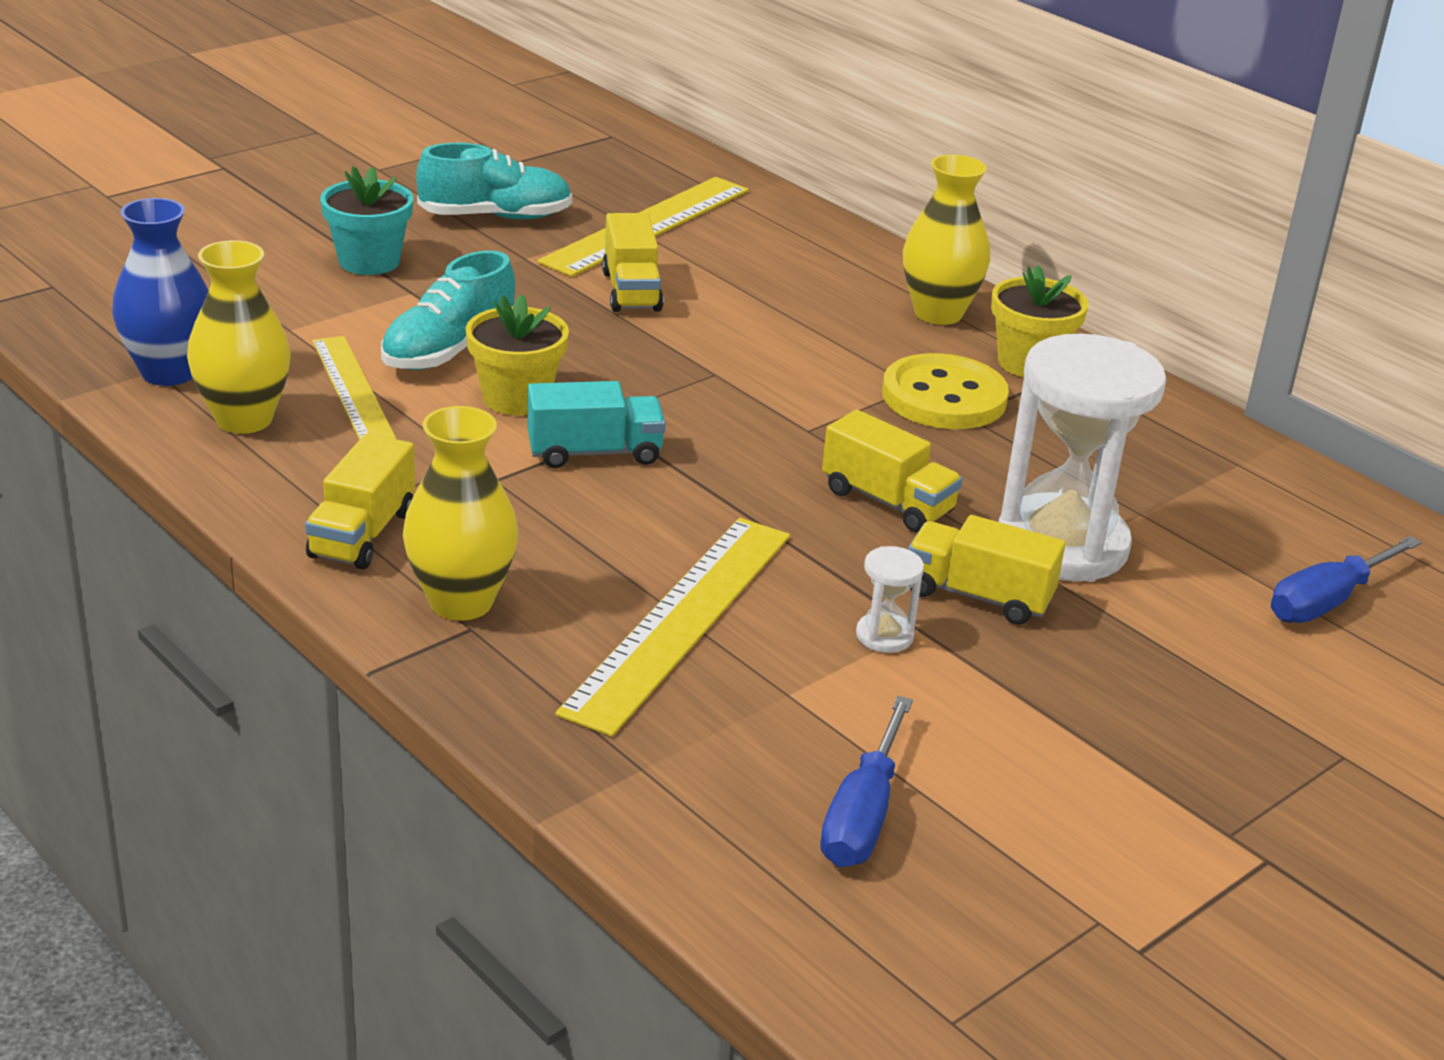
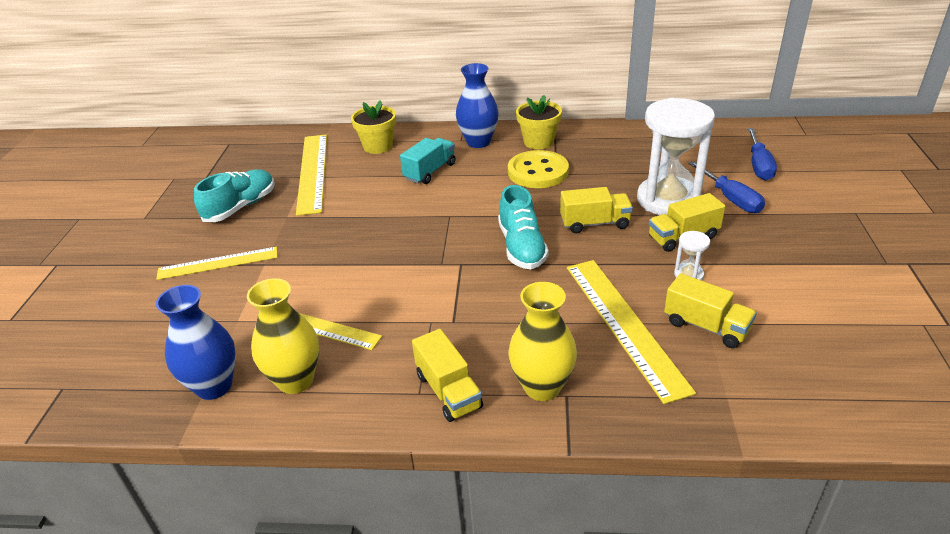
camera: 40 degrees left, 5 degrees up
turquoise flower pot [320,166,413,275] -> yellow ruler [156,247,277,280]
turquoise shoe [381,250,515,370] -> turquoise shoe moved to [498,185,549,269]
yellow flower pot [466,294,569,415] -> yellow flower pot moved to [351,100,396,154]
turquoise truck [527,381,666,468] -> turquoise truck moved to [400,138,456,184]
yellow truck [602,213,664,312] -> yellow truck moved to [664,273,757,348]
blue screwdriver [820,696,913,867] -> blue screwdriver moved to [688,161,765,213]
yellow vase [903,155,990,325] -> blue vase [456,63,499,148]

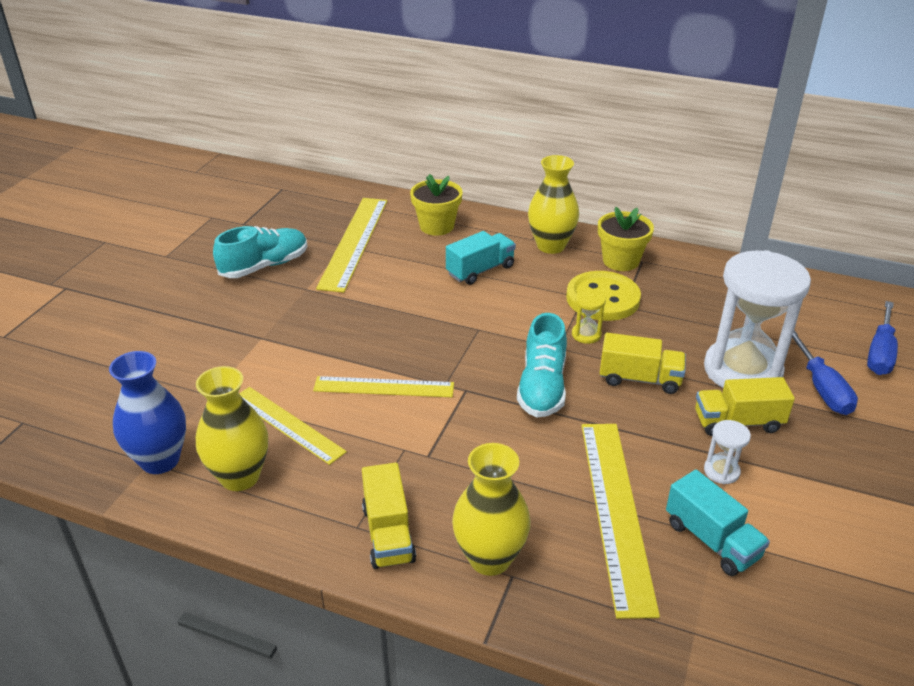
camera: 15 degrees right, 0 degrees up
yellow ruler [156,247,277,280] -> yellow ruler moved to [313,376,454,397]
blue vase [456,63,499,148] -> yellow vase [528,155,579,254]
yellow truck [664,273,757,348] -> turquoise truck [666,470,770,576]
none -> yellow hourglass [572,289,606,344]

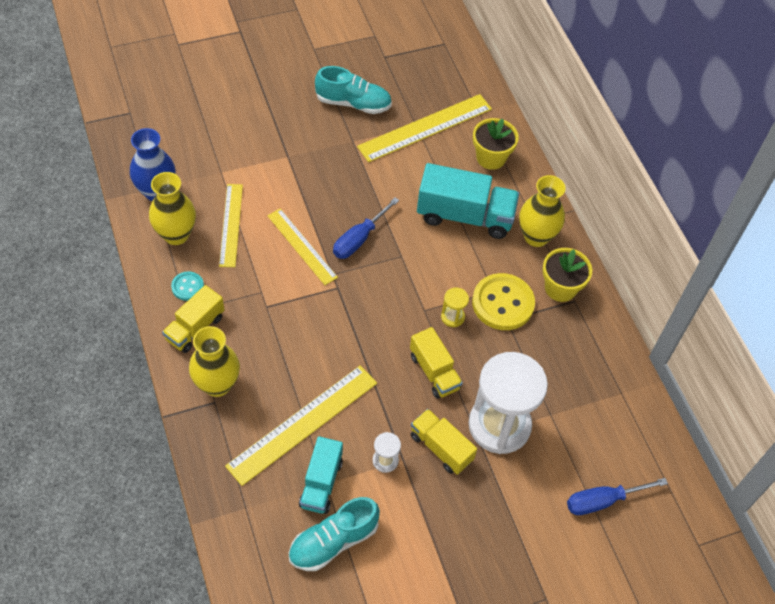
camera: 45 degrees right, 20 degrees up
turquoise truck [446,231,516,285] -> turquoise truck [417,163,519,239], size x1.63
turquoise shoe [517,313,567,417] -> turquoise shoe moved to [289,497,380,571]
blue screwdriver [792,330,858,415] -> blue screwdriver moved to [333,197,399,259]
none -> turquoise button [171,271,204,301]

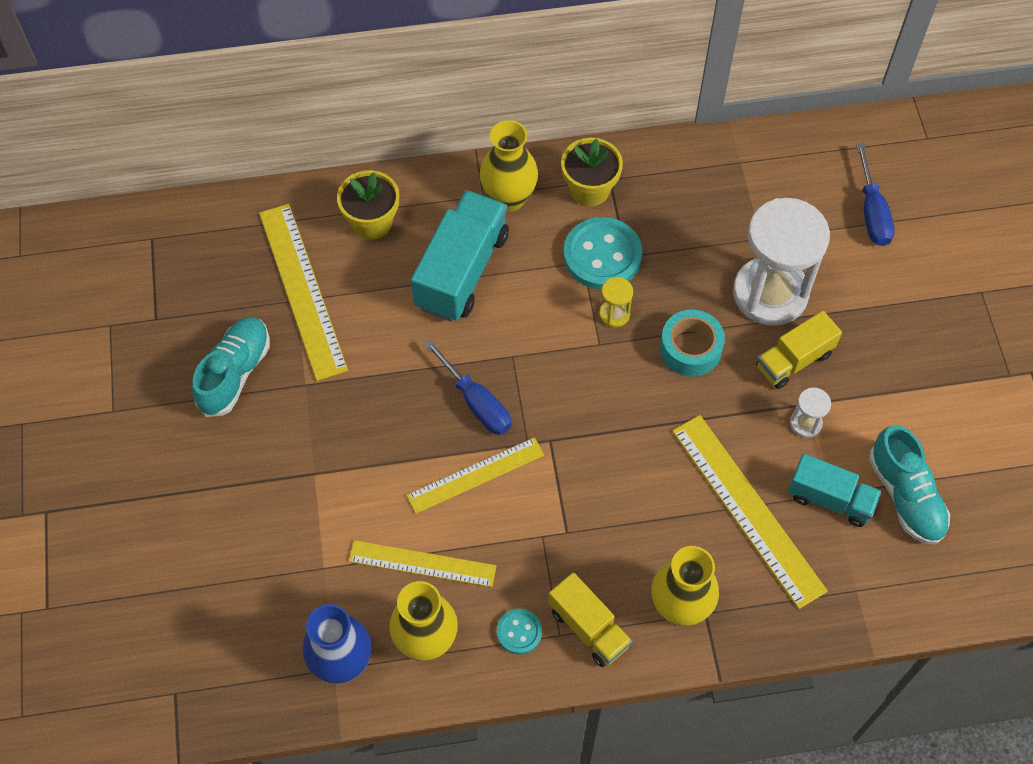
camera: 75 degrees left, 5 degrees up
yellow truck [410,327,463,399] -> turquoise tape [660,310,725,377]
yellow button [472,273,535,330] -> turquoise button [563,217,643,290]

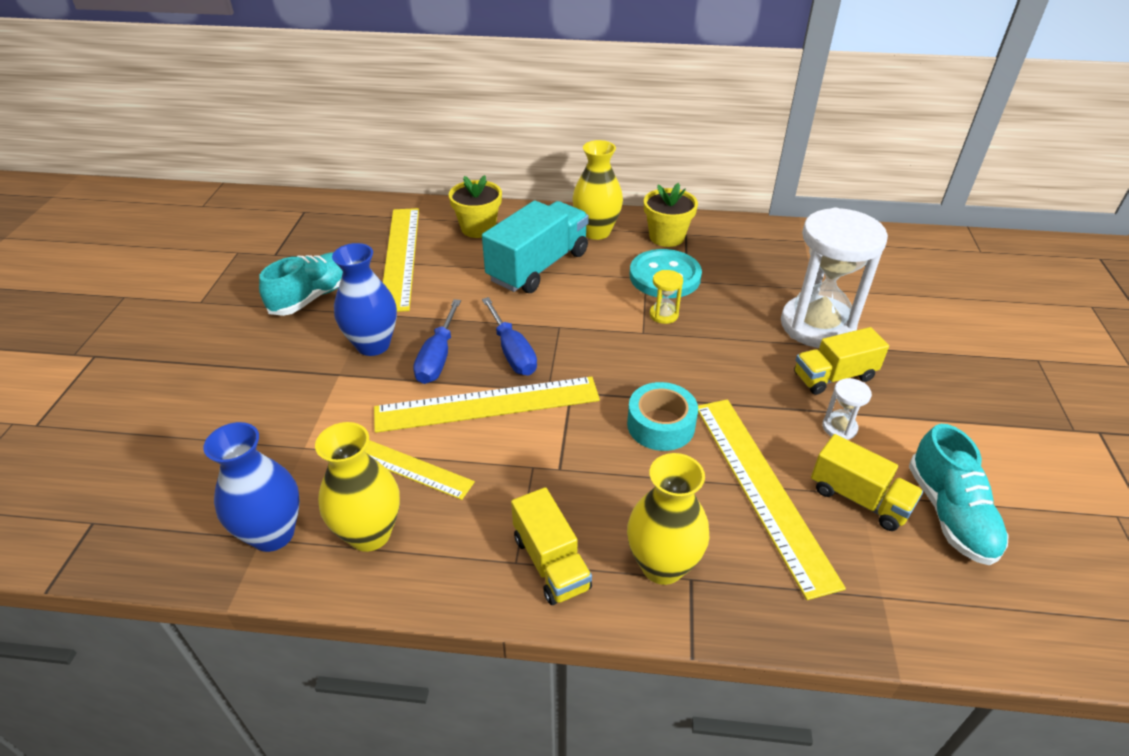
camera: 15 degrees right, 20 degrees down
yellow ruler [407,437,544,514] -> yellow ruler [374,376,600,433], size x1.54
turquoise button [497,609,542,654] -> none
turquoise tape [660,310,725,377] -> turquoise tape moved to [627,382,698,451]
turquoise truck [788,454,882,527] -> yellow truck [811,434,923,531]
blue screwdriver [856,143,895,246] -> blue screwdriver moved to [413,299,461,384]
none -> blue vase [332,243,397,356]

